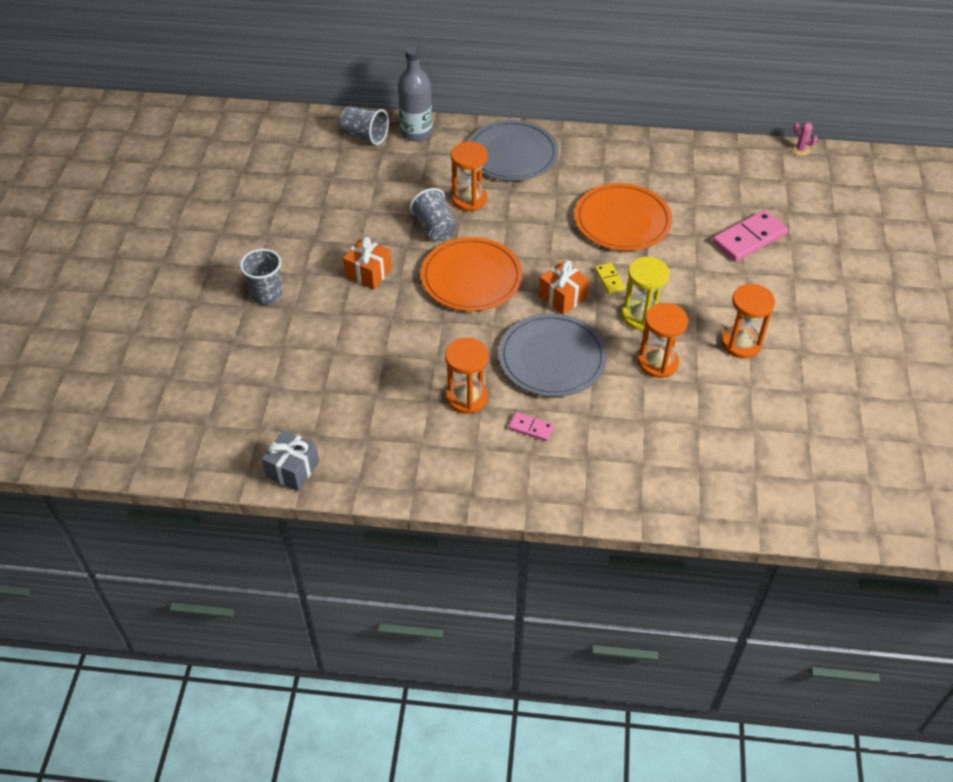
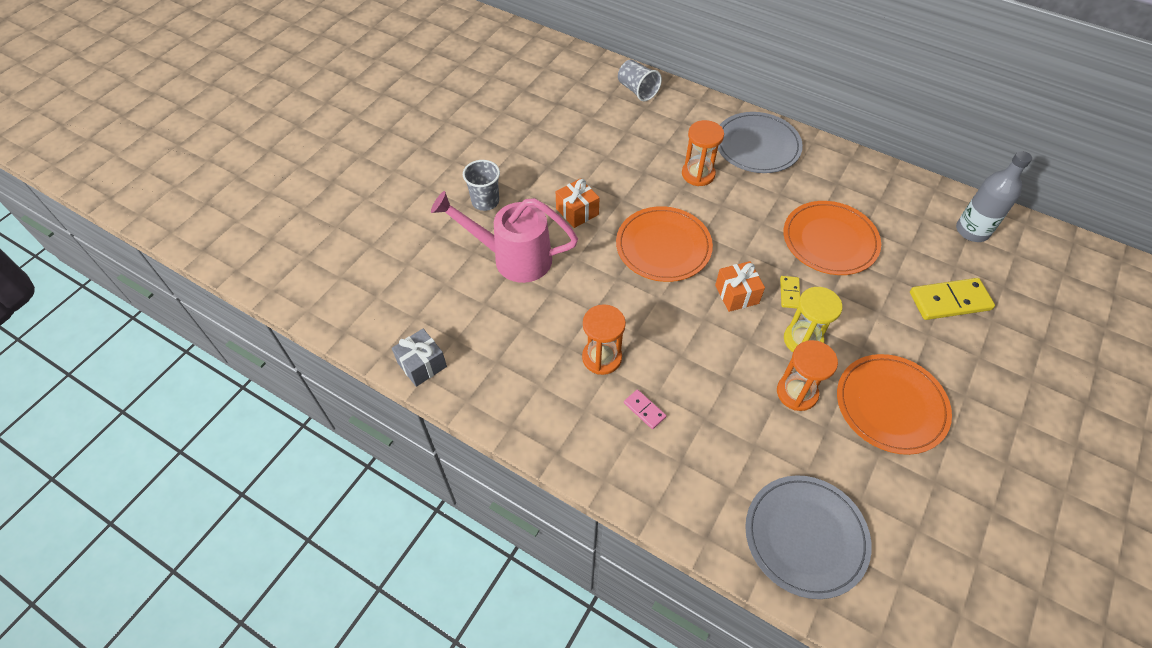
camera: 25 degrees right, 5 degrees up
grey bottle [398,46,433,142] -> grey bottle moved to [956,151,1032,242]
grey cup [410,188,457,242] -> none
grey plate [499,313,607,397] -> grey plate moved to [745,475,872,599]
pink domino [712,210,788,262] -> yellow domino [910,278,995,320]
orange hourglass [722,284,775,358] -> orange plate [837,354,952,455]
pink cactus [792,122,818,156] -> none
none -> pink watering can [431,191,578,283]

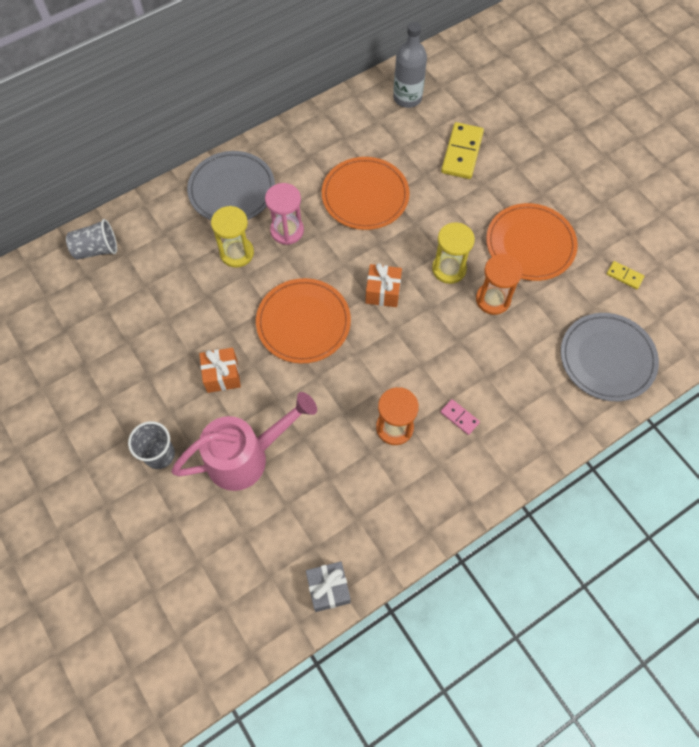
camera: 65 degrees left, 10 degrees up
pink watering can [431,191,578,283] -> pink watering can turned 150 degrees counterclockwise [171,392,317,491]
pink domino [624,390,666,429] -> pink domino turned 60 degrees clockwise [441,399,480,435]
orange hourglass [682,120,724,186] -> yellow hourglass [211,206,254,268]
yellow domino [780,276,800,309] -> yellow domino moved to [607,261,645,289]
none -> pink hourglass [265,183,304,245]

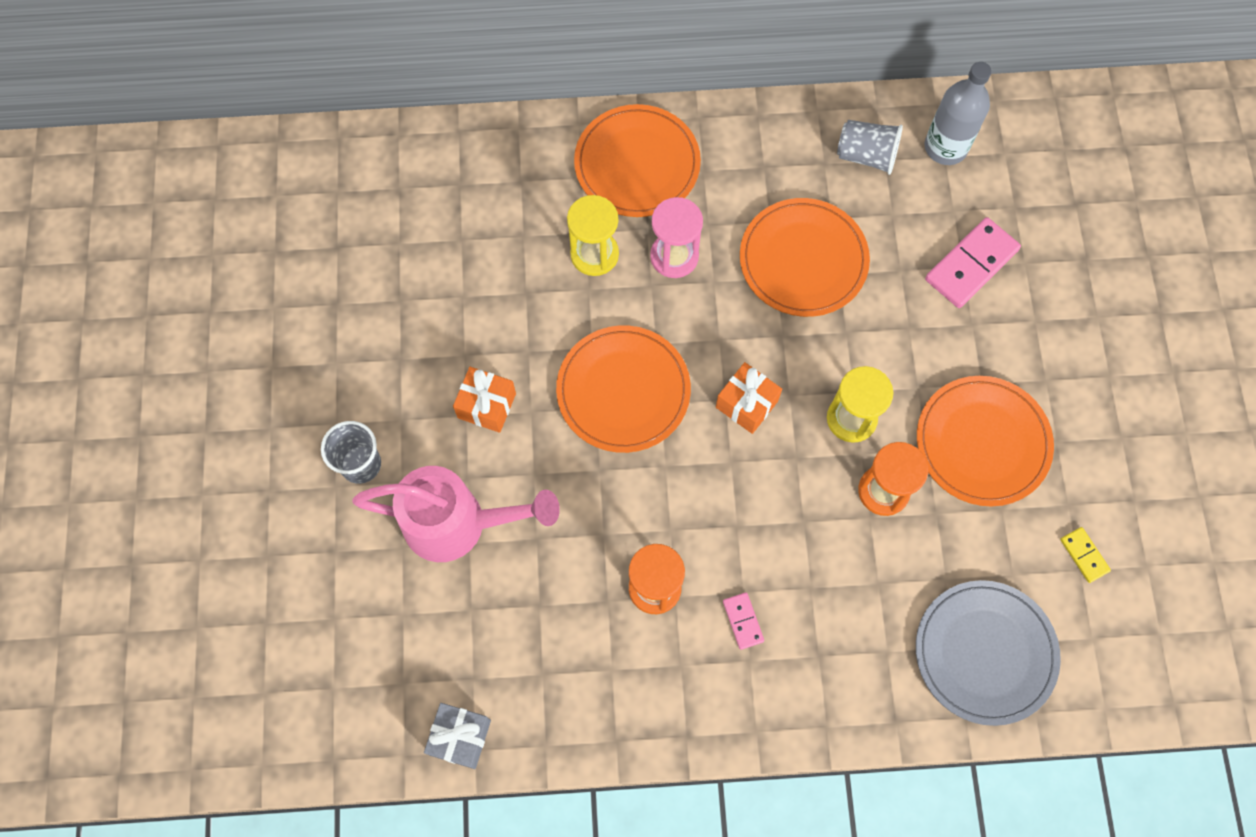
camera: 30 degrees right, 5 degrees up
grey cup [66,219,117,260] -> grey cup moved to [837,120,903,175]
grey plate [187,151,275,220] -> orange plate [574,104,701,217]
yellow domino [441,122,484,179] -> pink domino [925,217,1021,308]

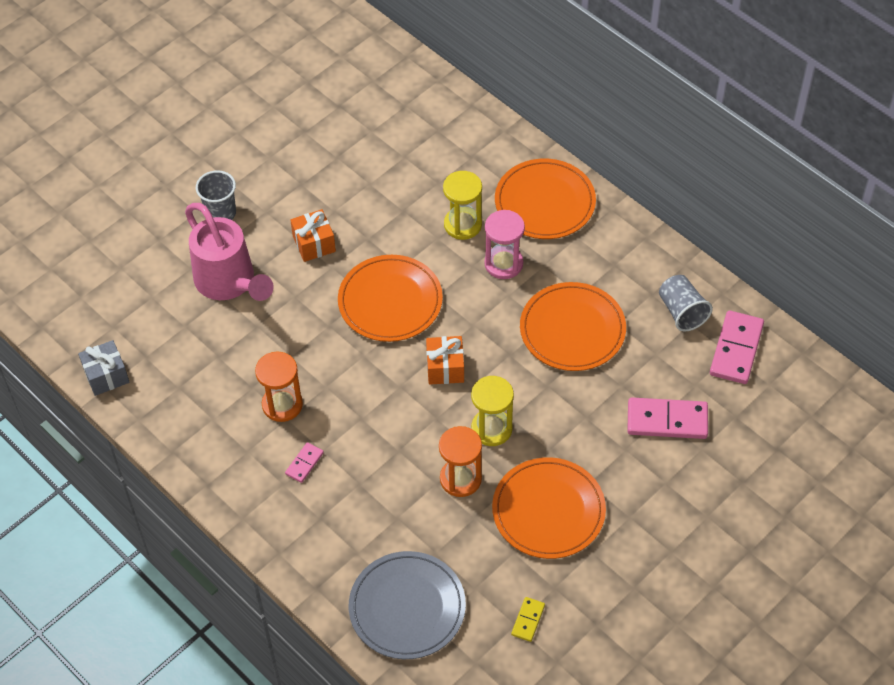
camera: 50 degrees right, 15 degrees down
grey bottle [925,62,992,165] -> pink domino [710,310,764,384]

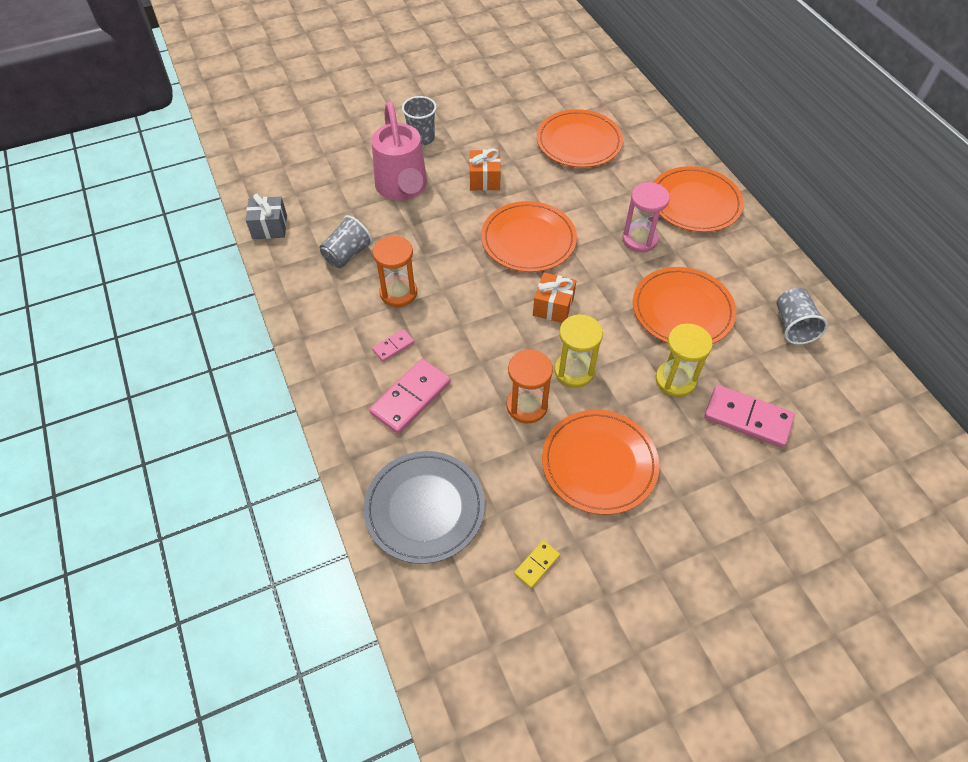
camera: 20 degrees right, 0 degrees up
yellow hourglass [443,171,482,240] -> yellow hourglass moved to [656,324,713,397]
pink domino [710,310,764,384] -> pink domino moved to [369,359,451,434]
none -> grey cup [320,215,373,268]
none -> orange plate [537,109,623,168]

